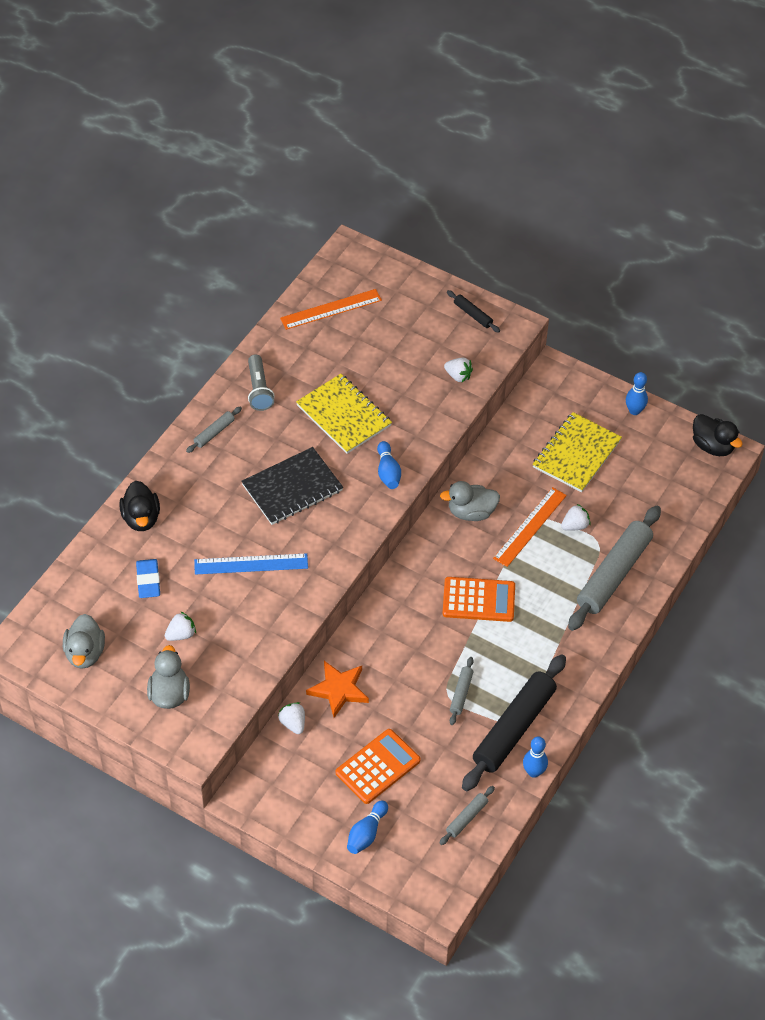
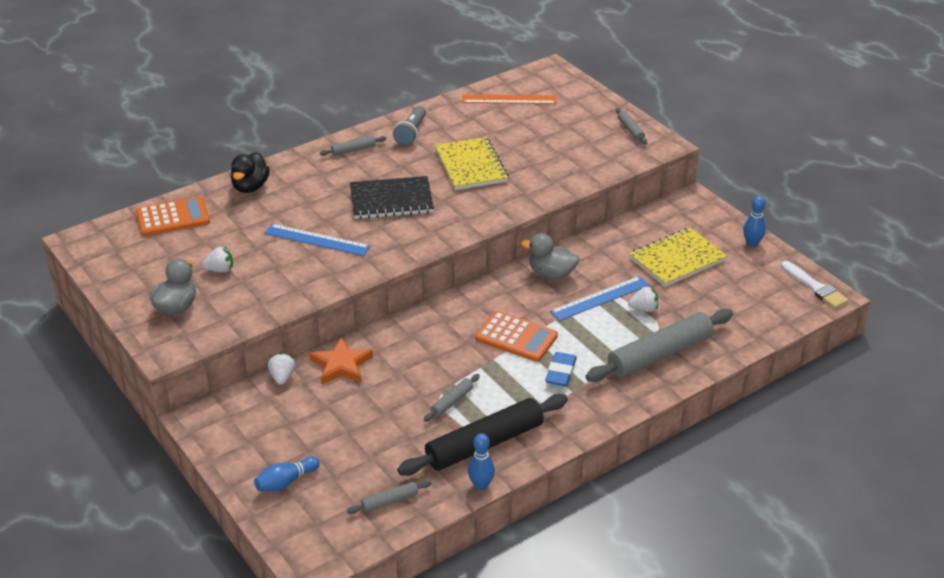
camera: 25 degrees right, 15 degrees down
grey duck [63,614,105,669] -> none
blue eraser [136,559,160,598] -> blue eraser moved to [545,352,577,386]
orange calculator [336,729,420,804] -> orange calculator moved to [136,197,210,236]
blue bowling pin [377,441,401,489] -> none
white strawberry [444,358,473,382] -> none
black rolling pin [447,290,500,333] -> grey rolling pin [616,108,647,145]
orange ruler [493,487,567,567] -> blue ruler [550,276,649,321]
black duck [693,414,743,456] -> white brush [781,261,849,309]

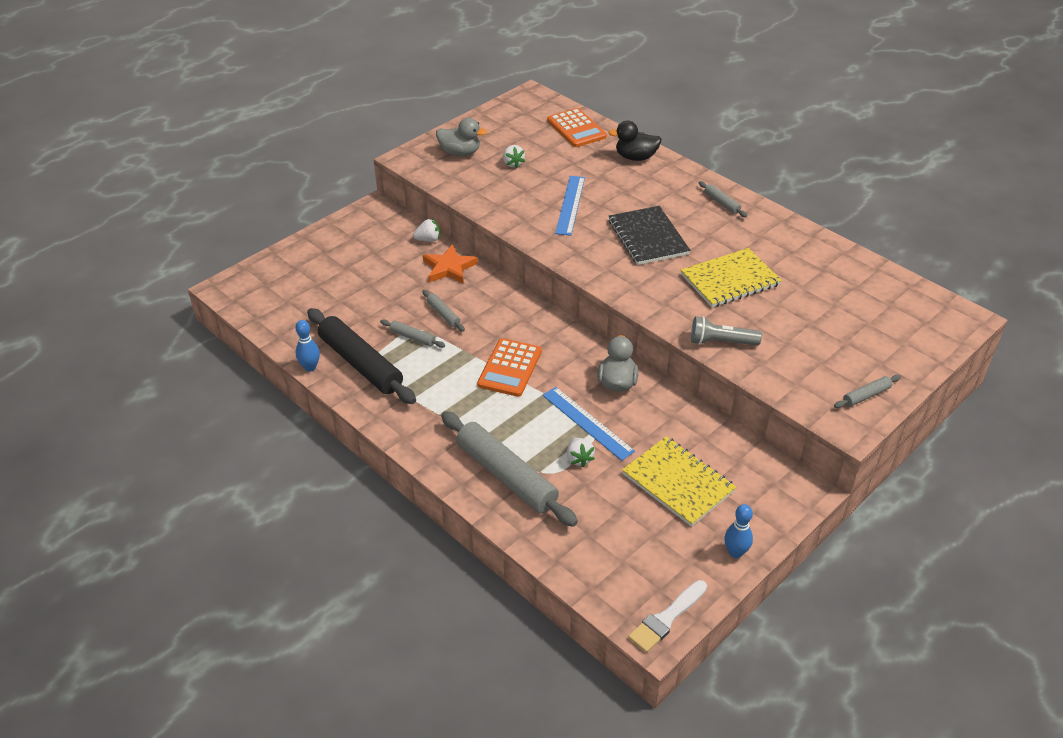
camera: 80 degrees right, 5 degrees up
blue bowling pin [254,456,320,491] -> none
grey rolling pin [347,480,432,514] -> grey rolling pin moved to [422,290,465,332]
grey flashlight [393,106,426,146] -> grey flashlight moved to [691,316,762,346]
orange ruler [462,95,557,104] -> none
blue eraser [545,352,577,386] -> none

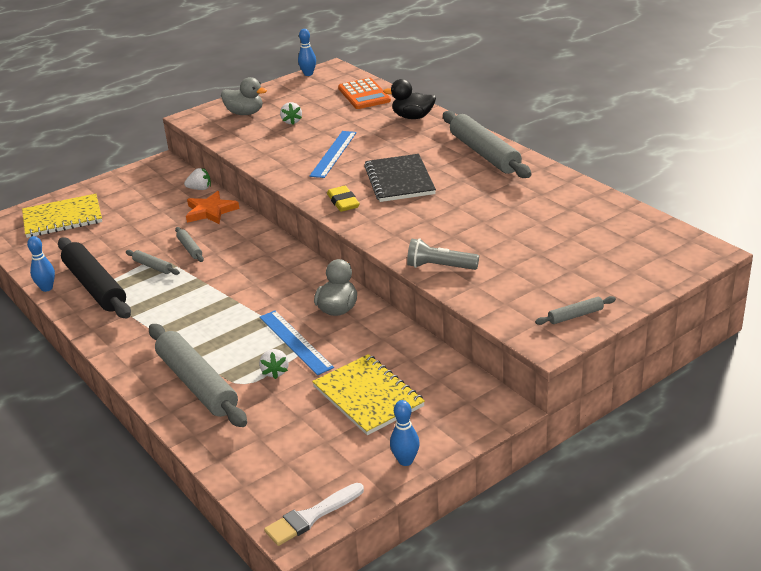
camera: 10 degrees right, 10 degrees down
orange calculator [477,338,542,397] -> none
yellow notebook [681,248,782,307] -> yellow notebook moved to [22,194,102,238]
grey rolling pin [699,181,747,217] -> grey rolling pin [443,111,531,178], size x2.26
none -> blue bowling pin [298,29,316,76]
none -> yellow eraser [327,186,360,212]

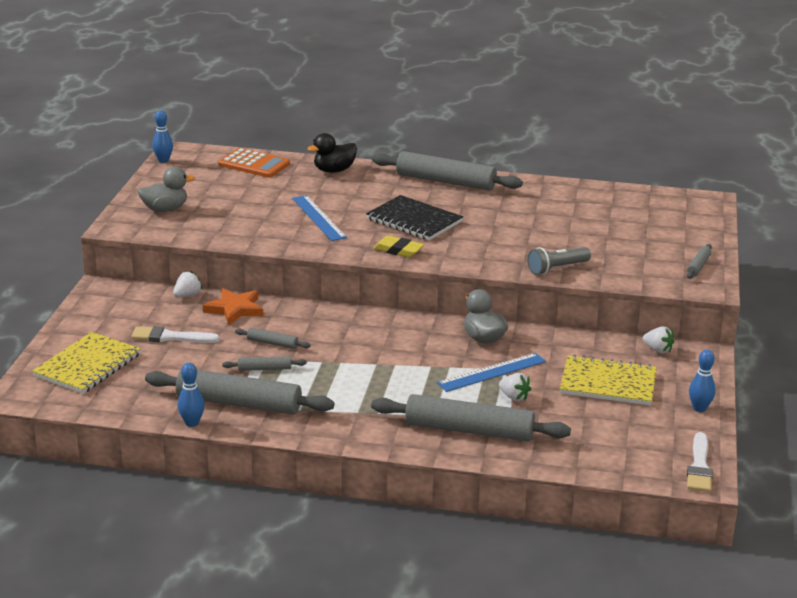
camera: 45 degrees left, 5 degrees down
black rolling pin [58,237,131,318] -> grey rolling pin [145,370,334,415]
blue ruler [259,310,334,375] -> blue ruler turned 45 degrees counterclockwise [437,353,546,392]
white strawberry [280,102,302,125] -> white strawberry moved to [643,326,674,353]
none -> white brush [131,326,220,343]

